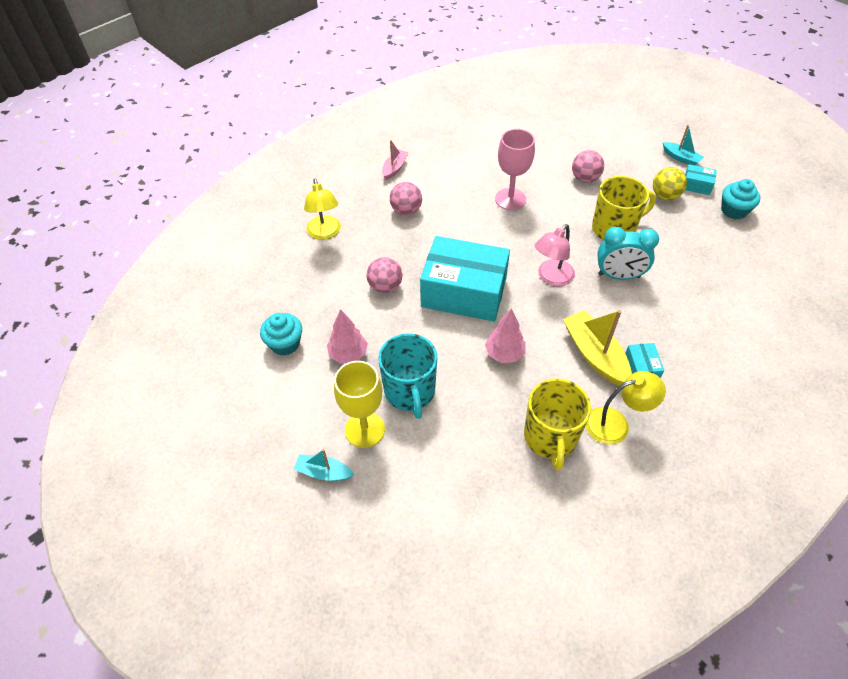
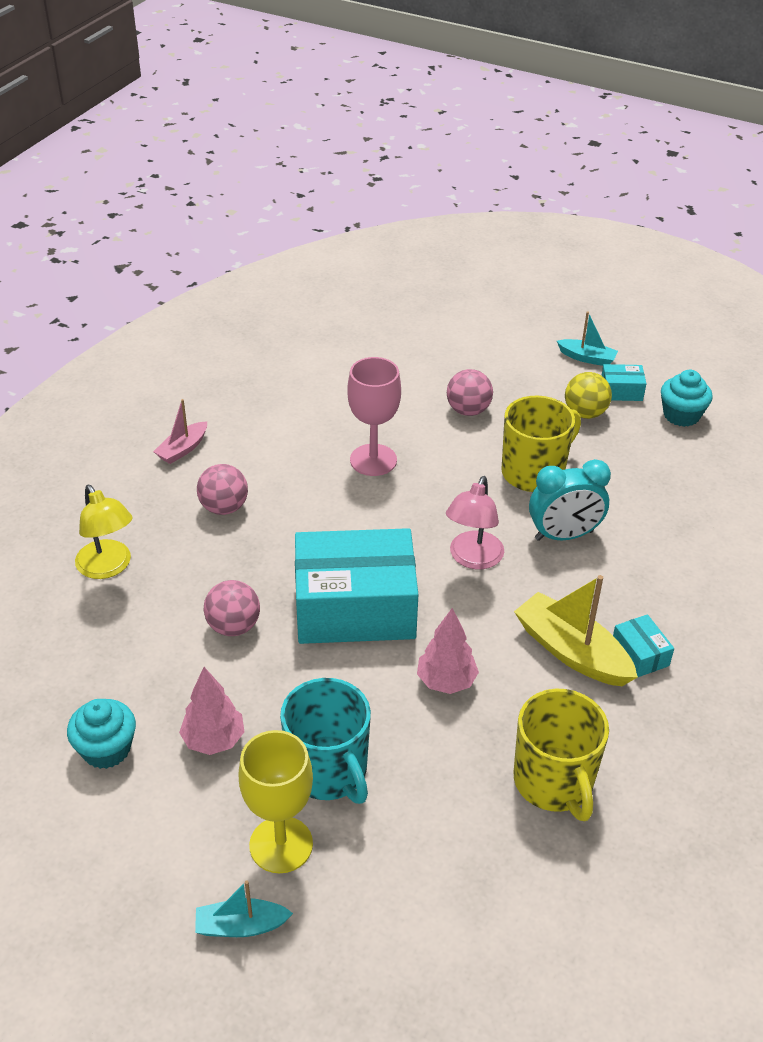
camera: 20 degrees left, 10 degrees down
pink boat [382,140,409,180] -> pink boat turned 150 degrees counterclockwise [153,399,207,464]
yellow lamp [586,371,666,445] -> none

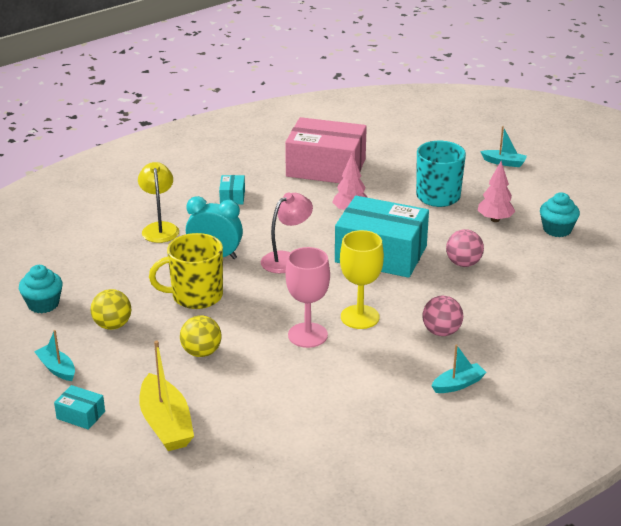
camera: 155 degrees left, 10 degrees down
yellow lamp [75,485,133,579] -> yellow lamp moved to [138,162,179,243]
pink boat [153,399,207,464] -> turquoise boat [431,344,487,393]
yellow goblet [239,730,313,873] -> yellow goblet moved to [340,230,384,329]
pink ball [447,369,493,416] -> yellow ball [180,315,222,357]
yellow boat [514,575,638,686] -> yellow boat moved to [139,341,194,451]
yellow mug [514,689,609,821] -> pink box [285,117,367,183]
turquoise box [601,364,646,401] -> turquoise box moved to [54,385,105,430]

